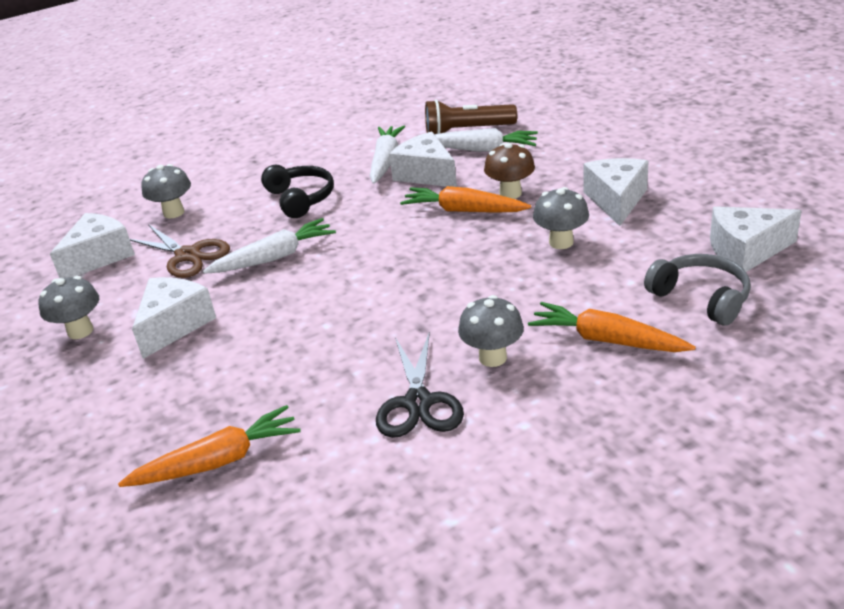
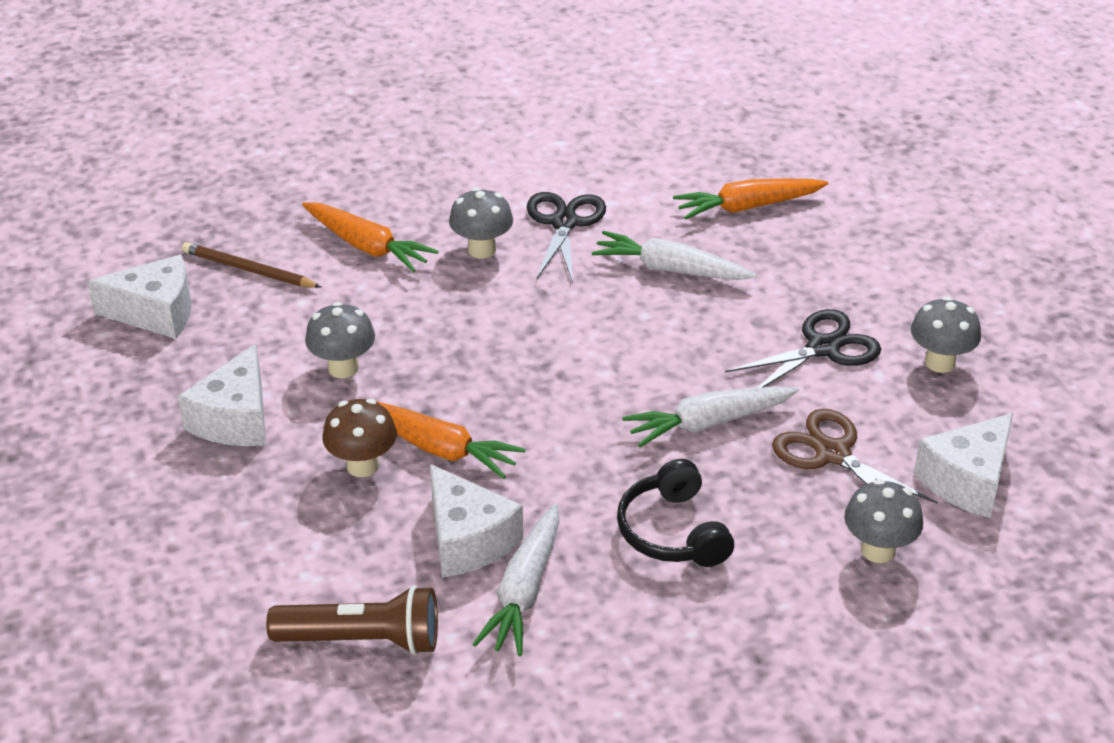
camera: 175 degrees left, 5 degrees up
white cheese [132,277,216,359] -> black scissors [725,309,881,388]
white carrot [435,128,538,152] -> white carrot moved to [592,231,757,280]
grey headphones [644,254,751,326] -> brown pencil [182,242,321,288]

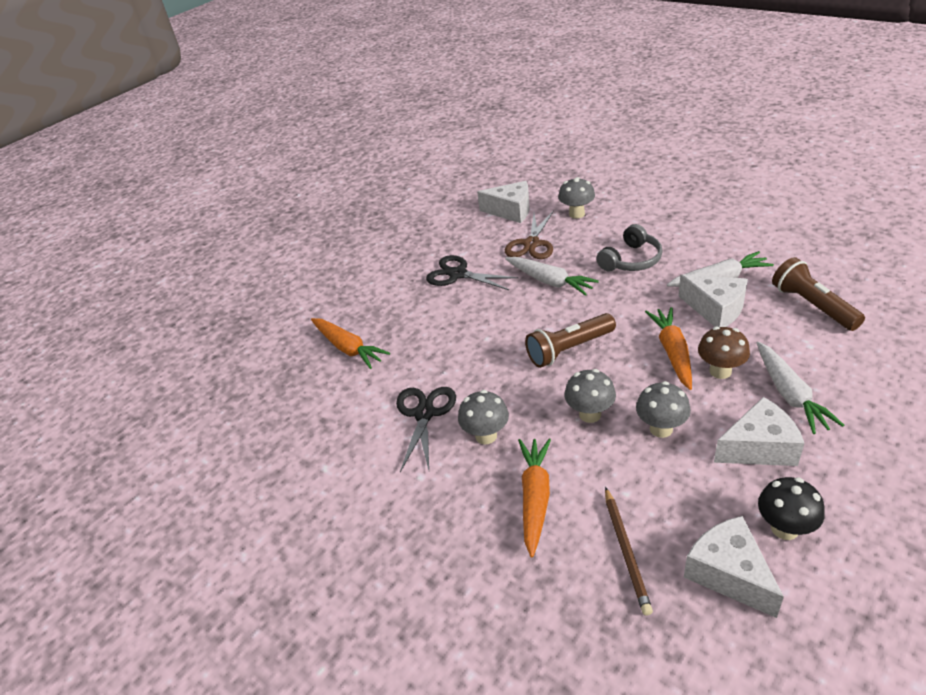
camera: 115 degrees left, 0 degrees up
white cheese [430,464,523,578] -> white cheese turned 105 degrees clockwise [678,274,748,327]
black scissors [527,192,606,283] -> black scissors turned 120 degrees clockwise [396,387,456,472]
white carrot [592,231,757,280] -> white carrot moved to [757,342,844,434]
black headphones [617,459,734,567] -> grey headphones [596,224,663,271]
grey mushroom [911,297,981,373] -> grey mushroom moved to [564,369,616,423]
none -> brown flashlight [525,313,616,368]
none -> black mushroom [758,477,825,540]

